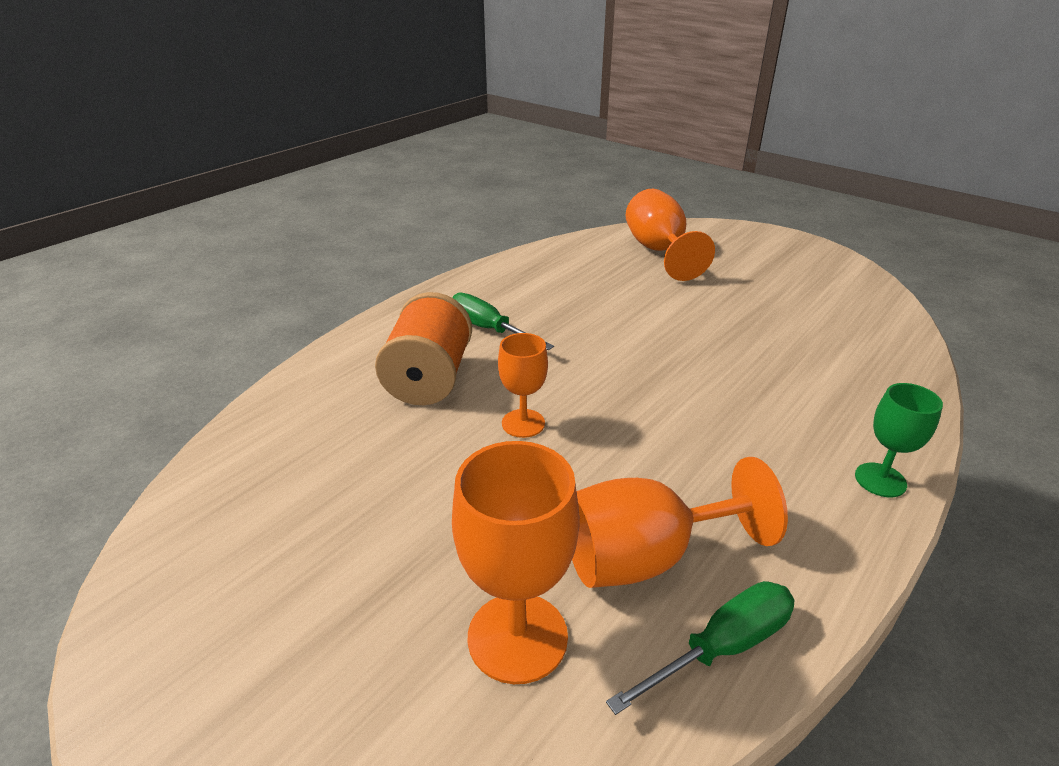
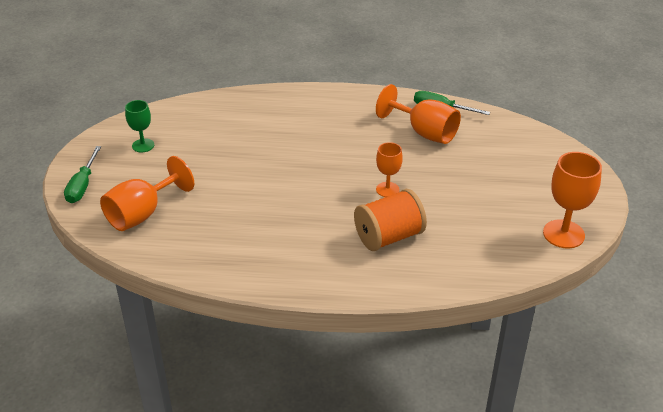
camera: 125 degrees left, 5 degrees up
green screwdriver [452,293,554,350] -> green screwdriver moved to [64,146,101,203]
orange goblet [452,441,580,684] -> orange goblet moved to [543,152,602,248]
green goblet [855,383,943,497] -> green goblet moved to [125,100,154,152]

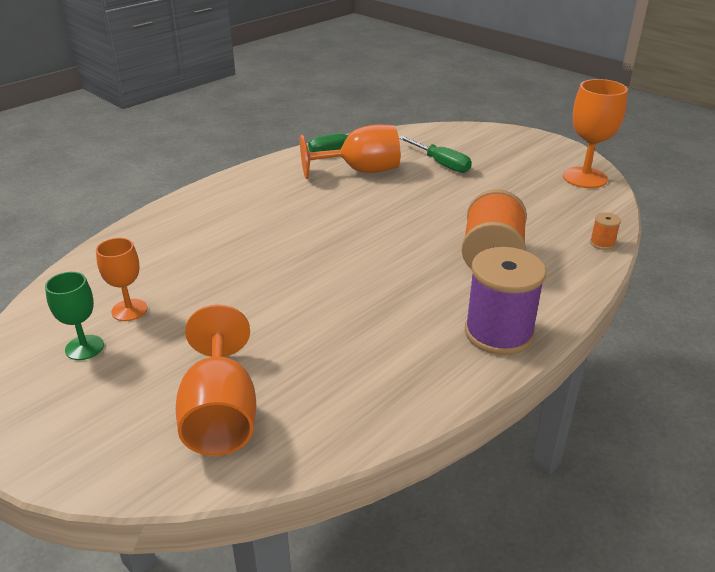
camera: 50 degrees left, 5 degrees down
green screwdriver [64,146,101,203] -> green screwdriver moved to [399,136,472,173]
orange goblet [376,142,403,197] -> orange goblet moved to [96,238,147,321]
none -> purple spool [465,247,546,355]
none -> orange spool [590,212,621,250]

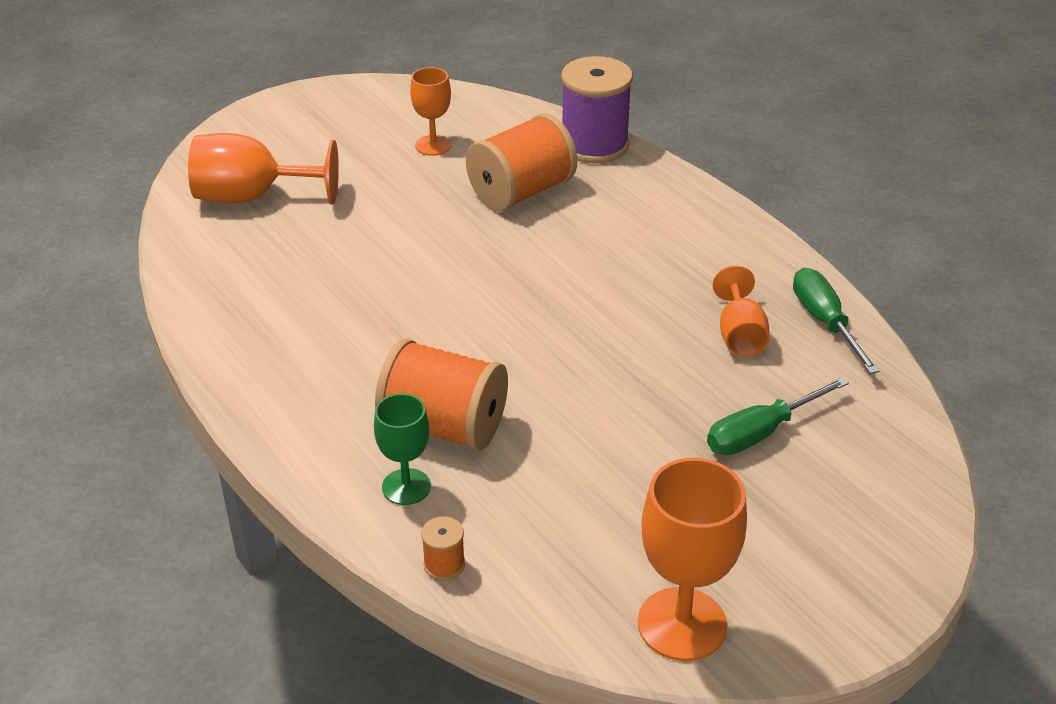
camera: 100 degrees right, 5 degrees up
green goblet [45,272,104,360] -> green goblet moved to [374,393,431,505]
orange goblet [300,125,400,179] -> orange goblet [712,266,770,357], size x0.60
purple spool [465,247,546,355] -> purple spool moved to [561,56,633,163]
none -> orange spool [466,113,577,211]

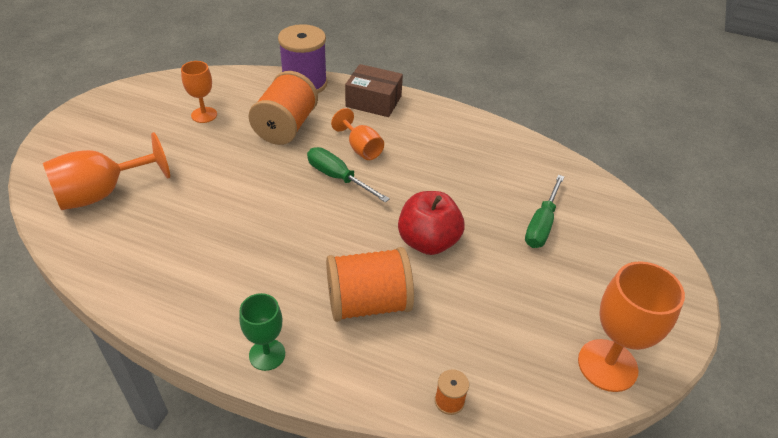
camera: 35 degrees left, 5 degrees up
green goblet [374,393,431,505] -> green goblet moved to [239,293,285,371]
orange goblet [712,266,770,357] -> orange goblet moved to [331,108,384,160]
green screwdriver [793,268,880,374] -> green screwdriver moved to [307,147,390,203]
none -> brown box [345,64,403,117]
none -> red apple [398,191,465,255]

